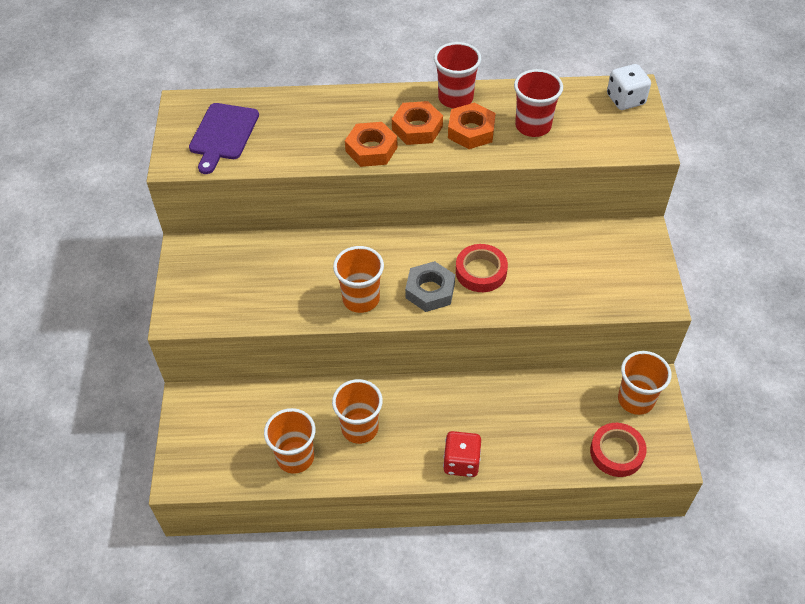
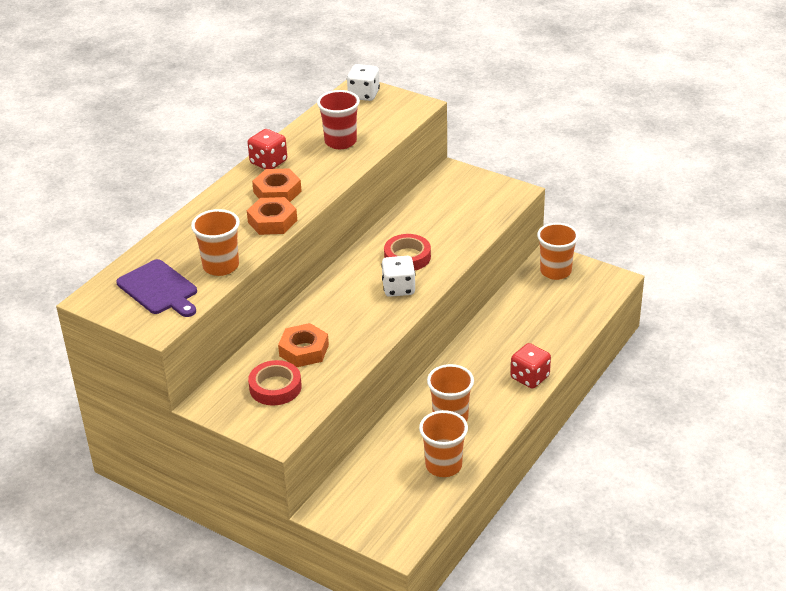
camera: 55 degrees left, 15 degrees down
orange cup [333,246,384,313] -> orange cup moved to [191,209,240,276]
grey nut [405,261,455,312] -> white dice [381,256,415,297]
red cup [434,42,481,108] -> red dice [247,129,287,169]
orange nut [448,103,496,149] -> orange nut moved to [278,323,329,367]
red tape [590,423,647,477] -> red tape moved to [248,360,302,406]

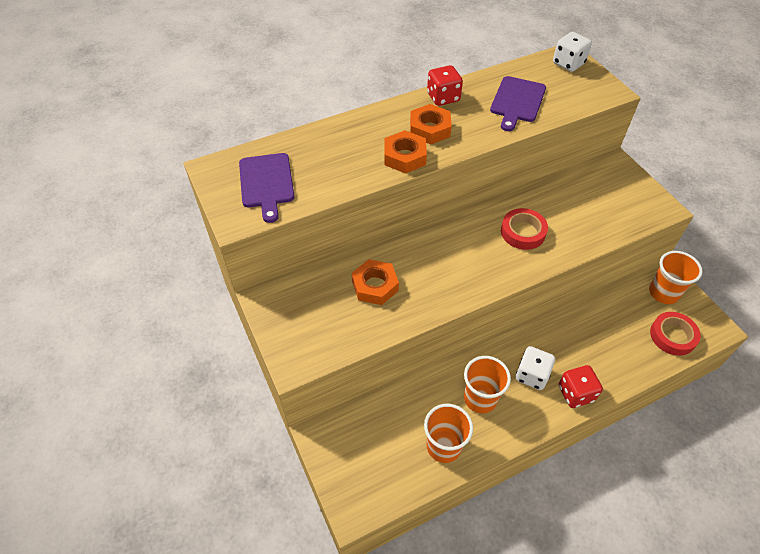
camera: 30 degrees right, 15 degrees up
orange cup [191,209,240,276] -> none
red tape [248,360,302,406] -> red tape moved to [650,312,701,356]
red cup [317,90,360,149] -> purple cutting board [490,76,546,131]
white dice [381,256,415,297] -> white dice moved to [516,346,555,390]

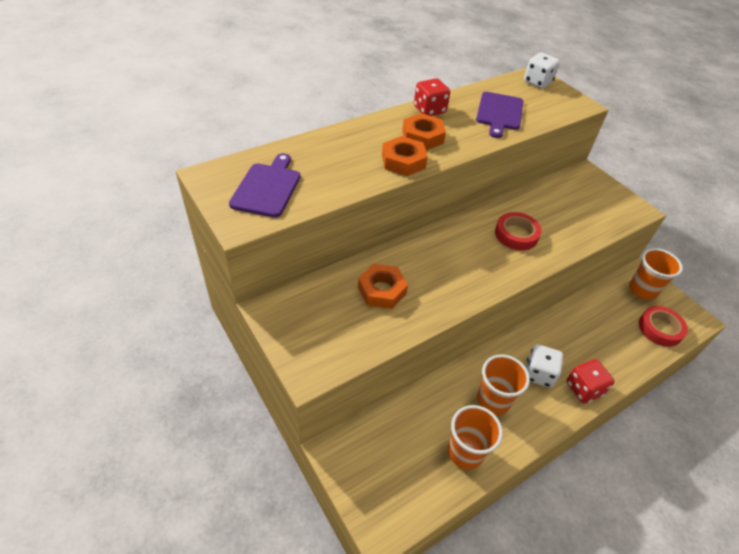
camera: 10 degrees left, 5 degrees down
purple cutting board [239,153,295,223] -> purple cutting board turned 150 degrees counterclockwise [229,153,301,218]

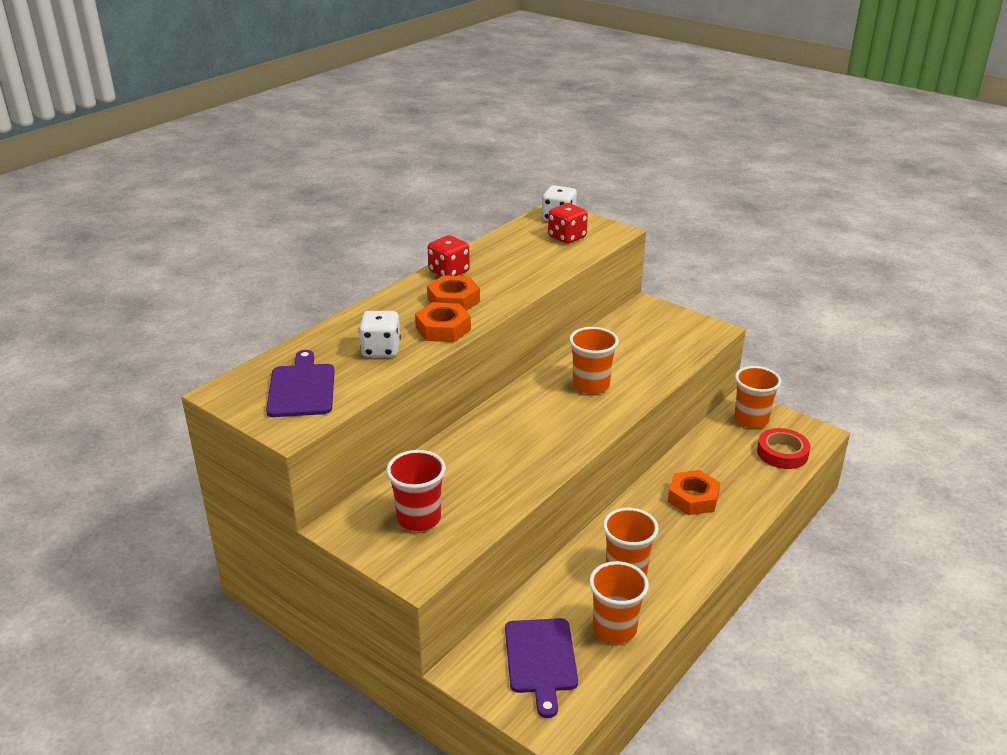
camera: 15 degrees left, 15 degrees down
orange nut [358,264,408,309] -> orange nut moved to [668,470,720,515]
purple cutting board [476,92,524,138] -> purple cutting board moved to [505,618,578,718]
red tape [495,212,542,250] -> orange cup [569,327,619,394]
white dice [526,344,563,388] -> white dice moved to [359,311,401,357]
red dice [567,359,615,403] -> red dice moved to [548,203,588,244]
none -> red cup [386,450,446,531]

